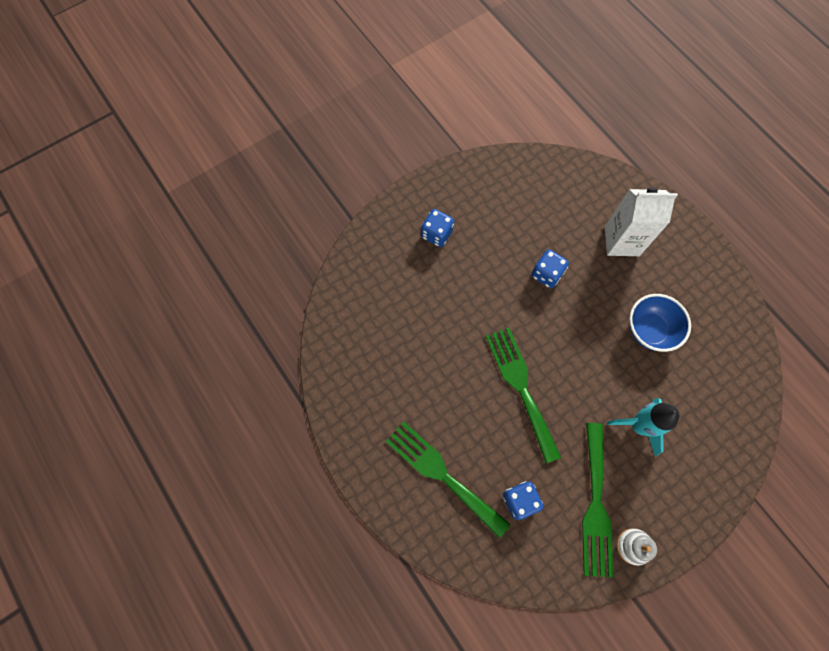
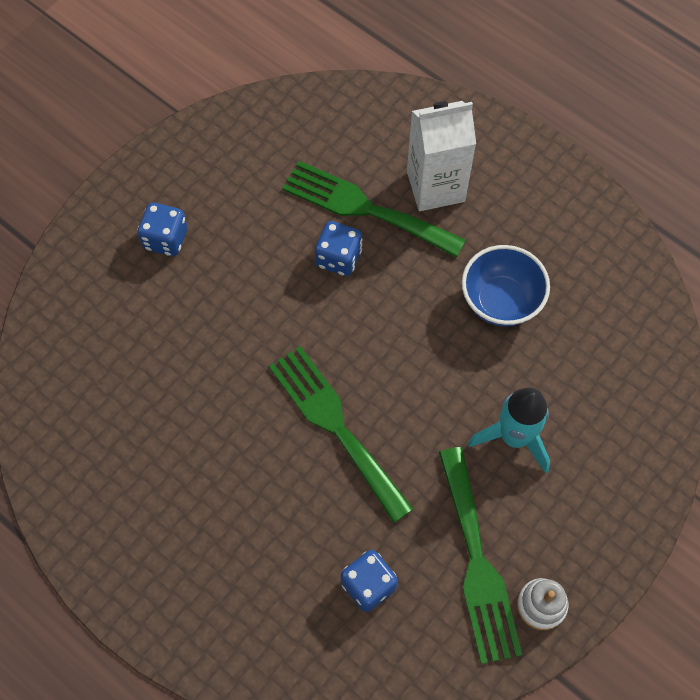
camera: 15 degrees left, 5 degrees down
green fork [386,421,511,538] -> green fork moved to [282,161,466,258]

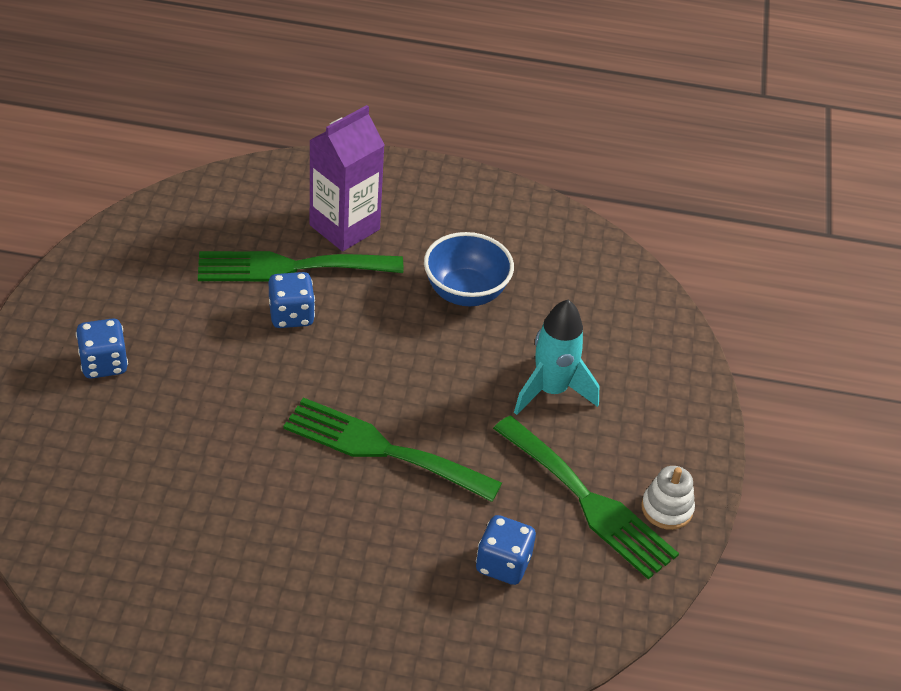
camera: 35 degrees left, 20 degrees down
white carton [407,101,476,211] -> purple carton [309,105,385,251]

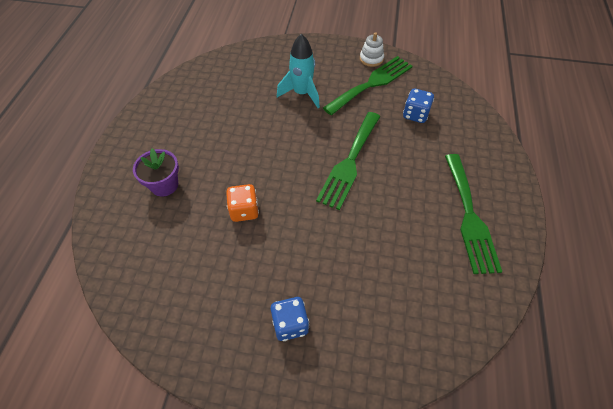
camera: 85 degrees left, 10 degrees up
green fork [198,251,403,282] -> green fork moved to [445,154,502,274]
blue dice [269,272,315,328] -> orange dice [226,184,259,222]
purple carton [309,105,385,251] -> purple flower pot [133,148,179,196]
blue bowl [424,232,514,306] -> none

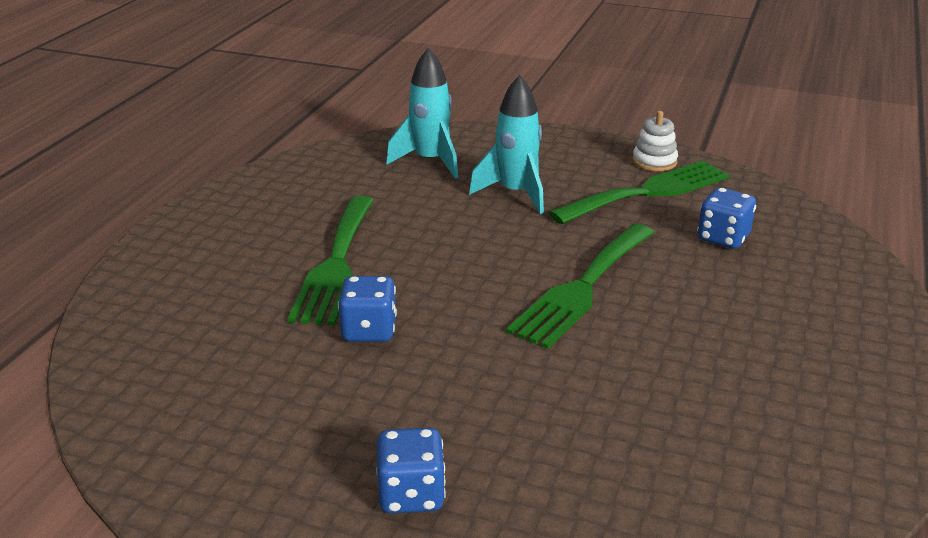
camera: 10 degrees right, 25 degrees down
purple flower pot [133,148,179,196] -> none
orange dice [226,184,259,222] -> blue dice [338,276,397,342]
green fork [445,154,502,274] -> green fork moved to [287,196,374,326]
none -> turquoise rocket [386,48,458,178]

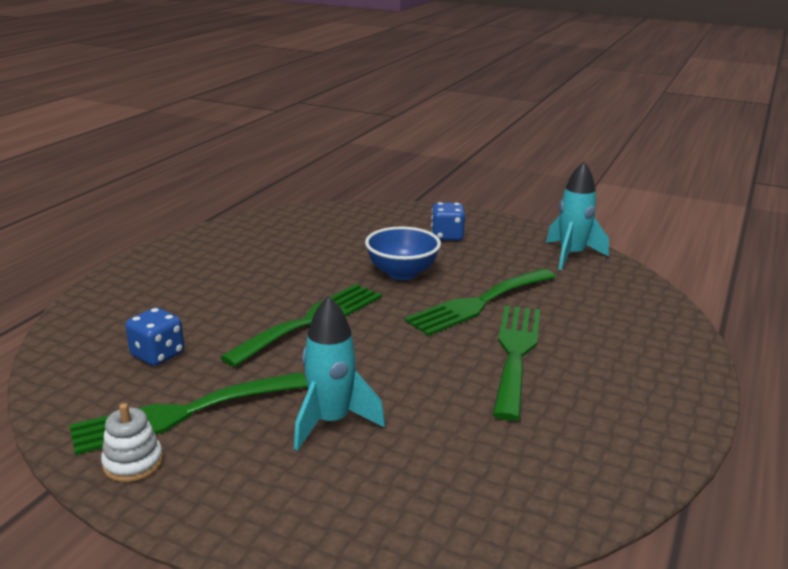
camera: 175 degrees left, 5 degrees down
blue dice [338,276,397,342] -> green fork [404,269,556,336]
turquoise rocket [386,48,458,178] -> turquoise rocket moved to [546,161,609,270]
none -> blue bowl [365,226,441,280]

